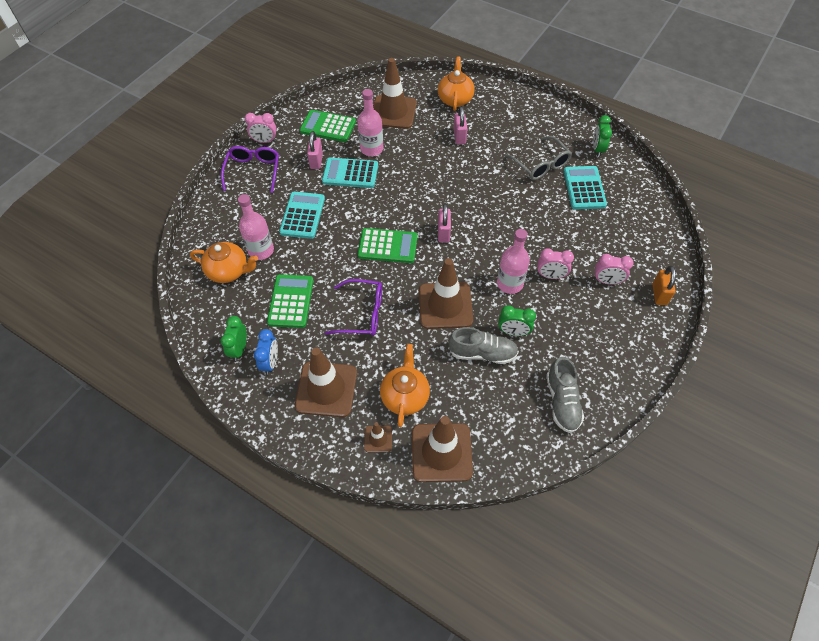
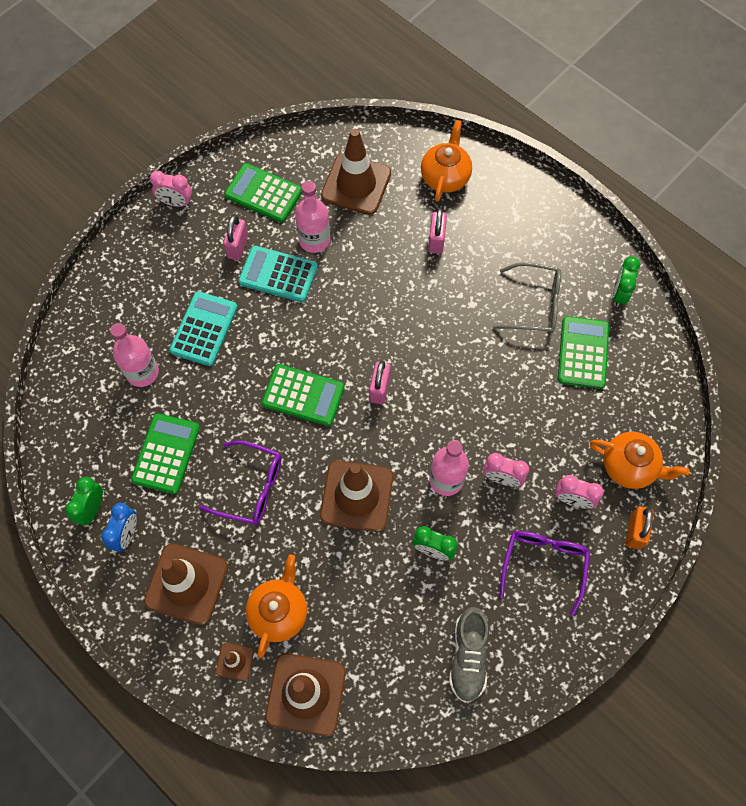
camera: 10 degrees right, 10 degrees up
orange teapot [190,242,258,283] -> orange teapot moved to [590,432,689,489]
purple glasses [221,146,279,193] -> purple glasses moved to [499,531,590,616]
grey shoe [448,327,519,364] -> none
grey glasses [504,136,572,180] -> grey glasses turned 60 degrees counterclockwise [493,262,561,333]
turquoise calculator [563,166,607,210] -> green calculator [558,316,609,389]

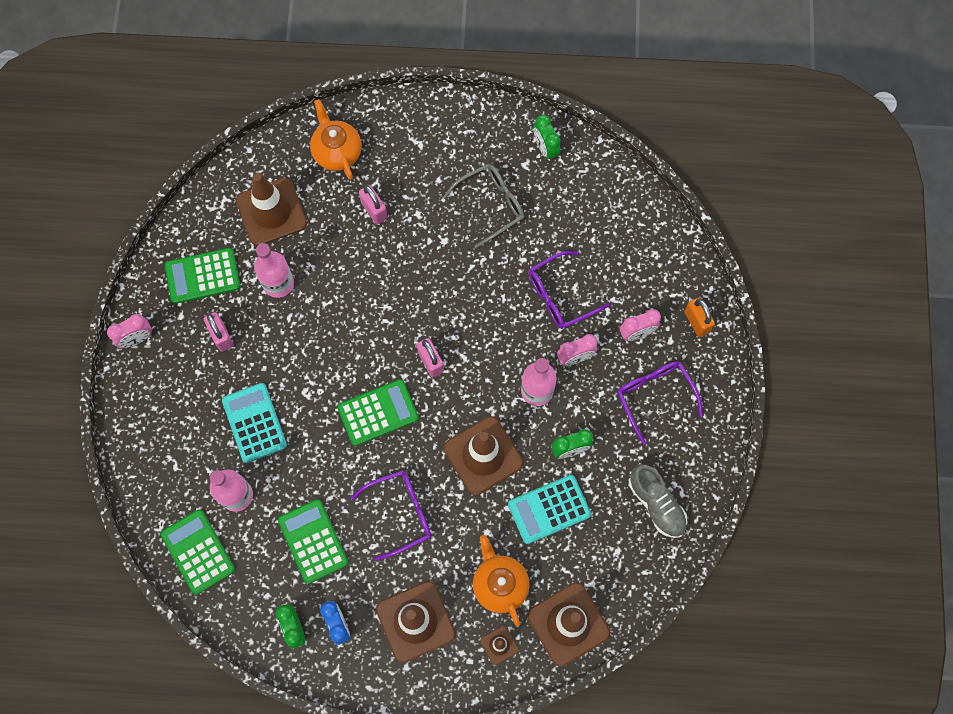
camera: 40 degrees left, 5 degrees up
turquoise calculator [238,246,318,302] -> turquoise calculator moved to [508,475,591,544]
green calculator [558,316,609,389] -> green calculator moved to [161,509,235,595]
orange teapot [590,432,689,489] -> none
none -> purple glasses [529,251,610,329]

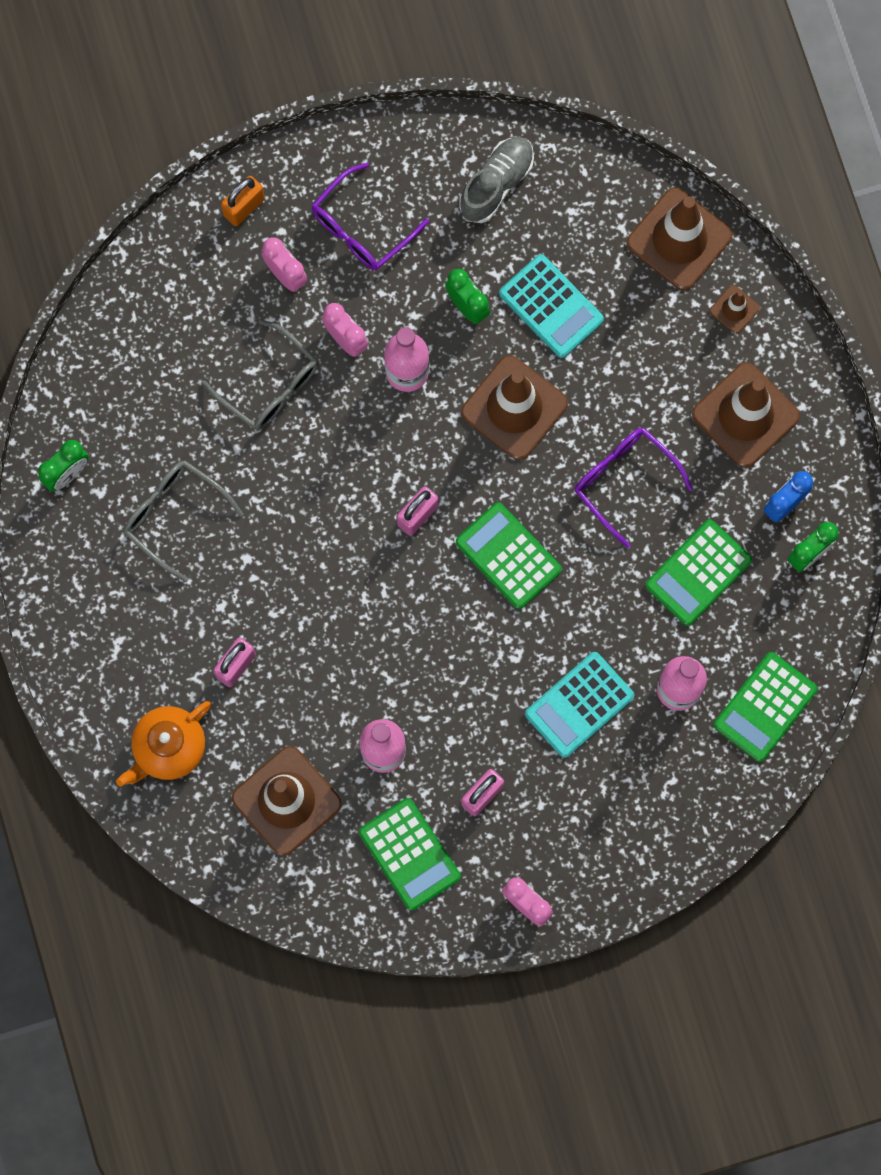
camera: 110 degrees left, 5 degrees up
orange teapot [473,535,530,627] -> none
purple glasses [529,251,610,329] -> grey glasses [202,319,318,431]

